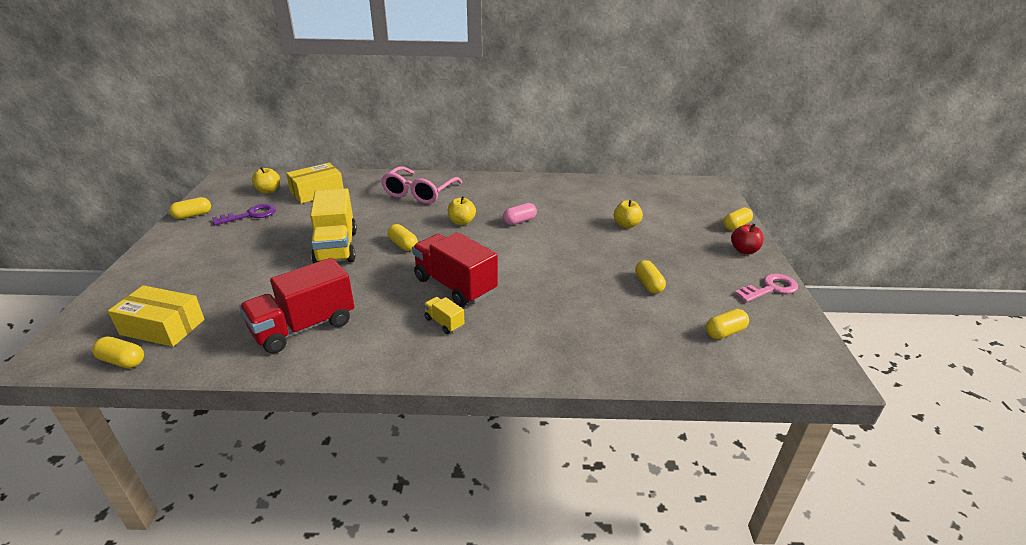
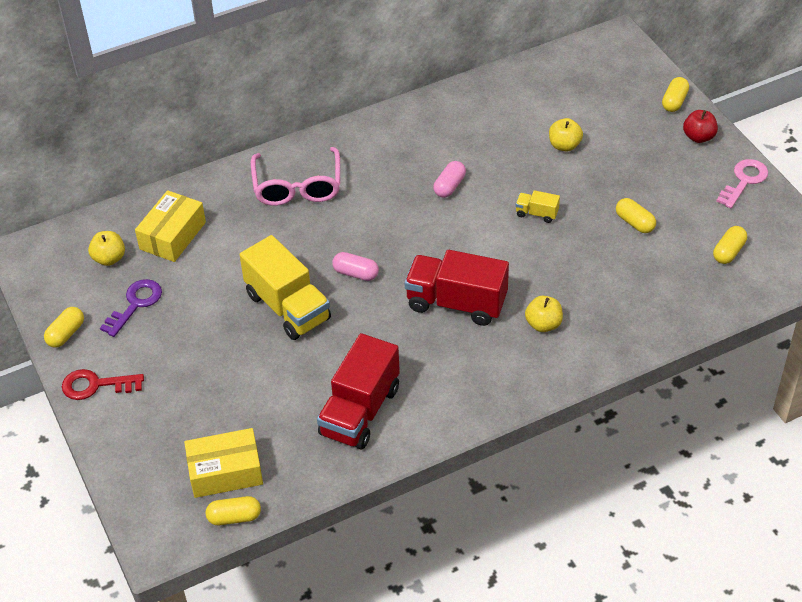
camera: 25 degrees left, 15 degrees up
yellow capsule [387,224,418,251] -> pink capsule [332,252,379,281]
yellow truck [424,297,465,334] -> yellow truck moved to [516,190,560,223]
yellow apple [448,196,476,225] -> yellow apple moved to [525,296,563,332]
none -> red key [62,369,144,400]

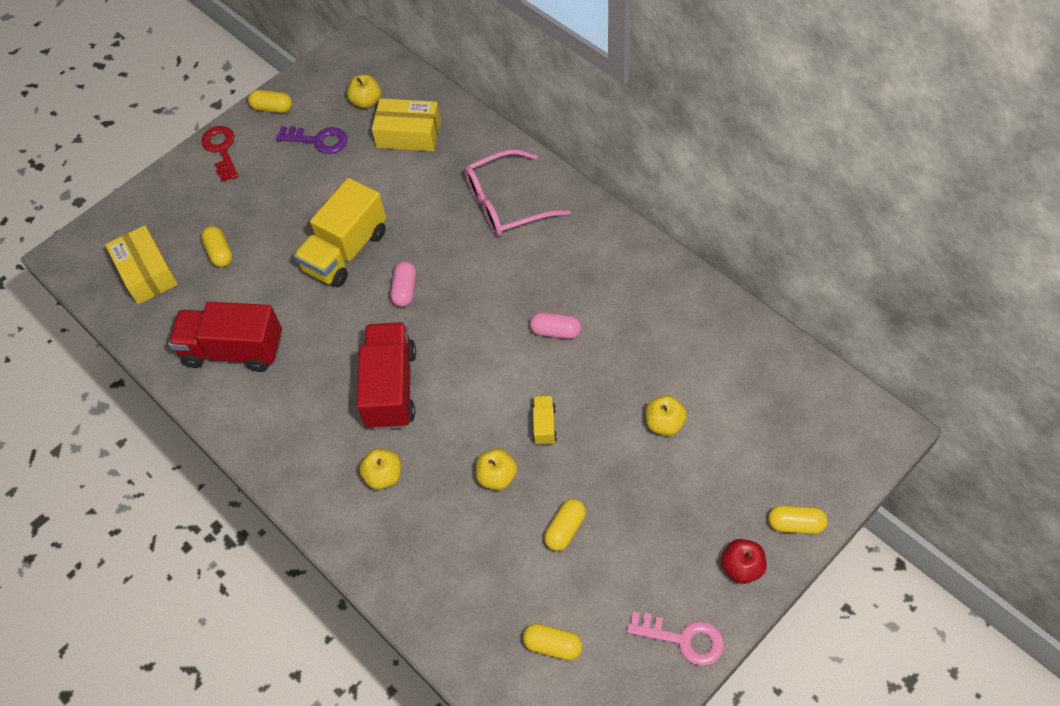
camera: 75 degrees right, 10 degrees up
yellow capsule [206,496,261,525] -> yellow capsule moved to [201,226,233,267]
none -> yellow apple [476,449,517,490]

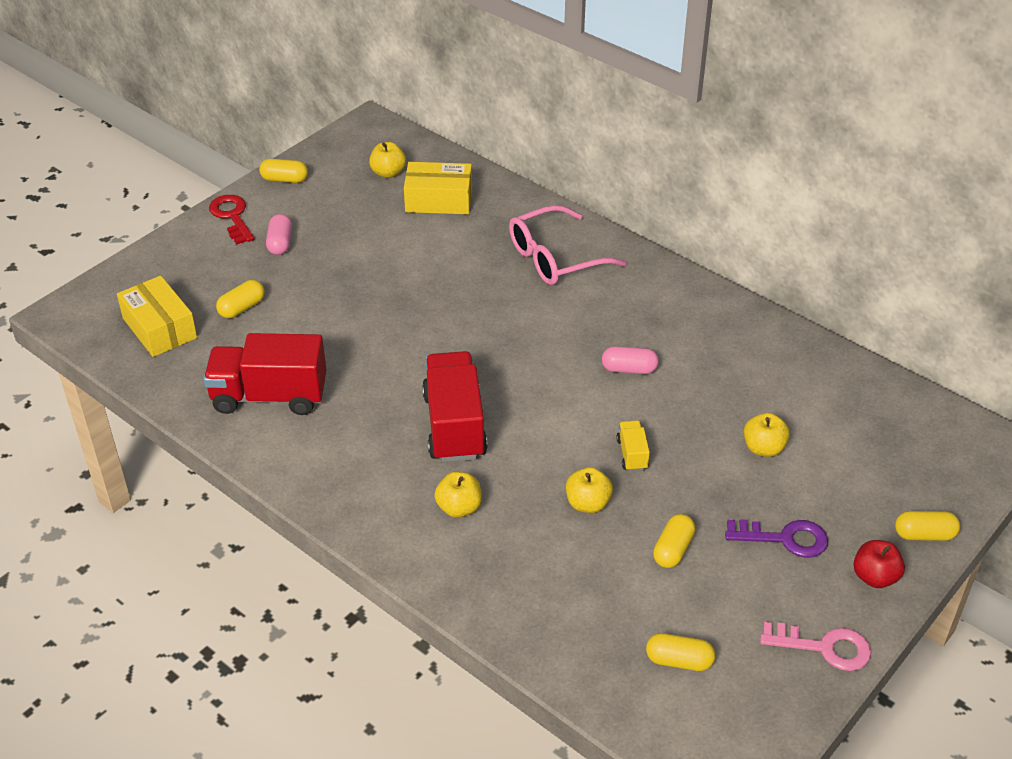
camera: 10 degrees left, 15 degrees down
yellow capsule [201,226,233,267] -> yellow capsule turned 75 degrees clockwise [216,280,265,318]
purple key [276,126,347,154] -> purple key moved to [725,519,828,558]
yellow truck [294,178,386,287] -> none
pink capsule [391,261,416,307] -> pink capsule moved to [266,214,292,255]

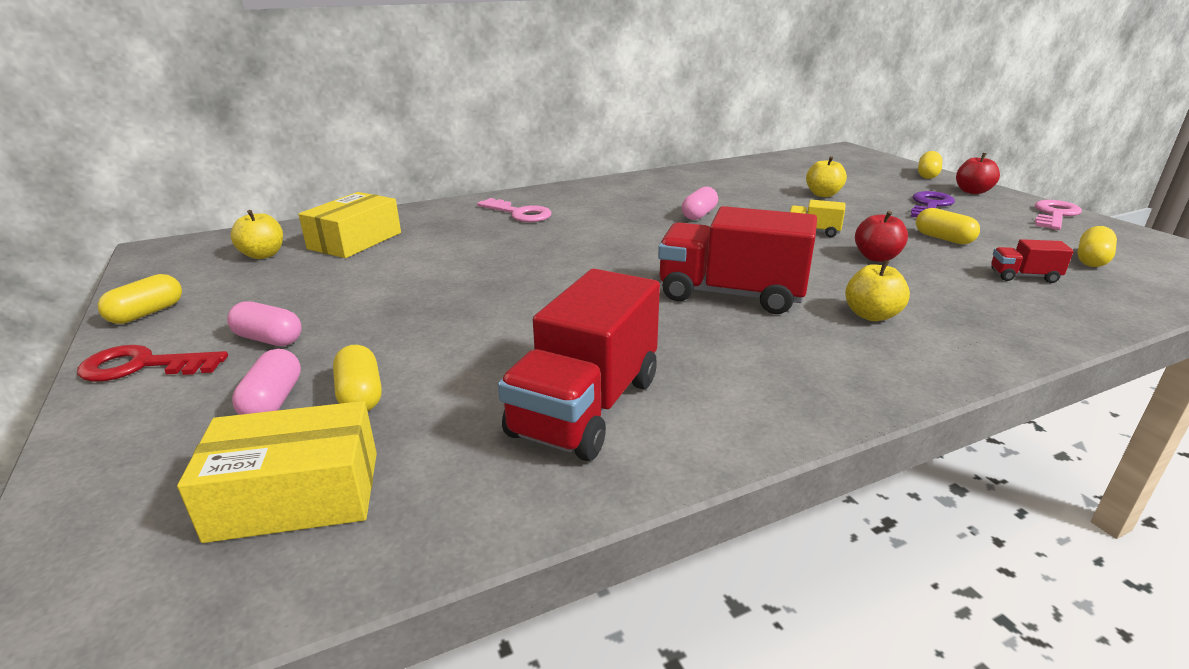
camera: 65 degrees left, 15 degrees down
pink glasses [509,205,627,285] -> pink key [477,198,552,222]
yellow apple [566,467,613,513] -> red apple [855,211,908,262]
none -> pink capsule [232,349,301,415]
none -> red truck [991,239,1074,283]

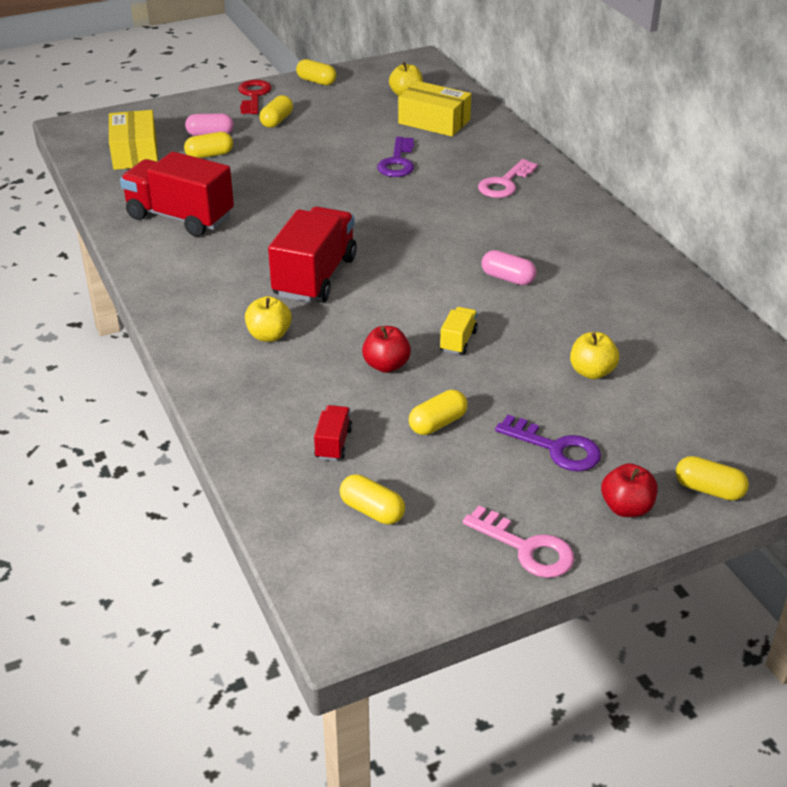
camera: 90 degrees right, 10 degrees up
pink capsule [227,301,302,346] -> yellow capsule [259,95,293,128]
none -> purple key [377,137,414,177]

